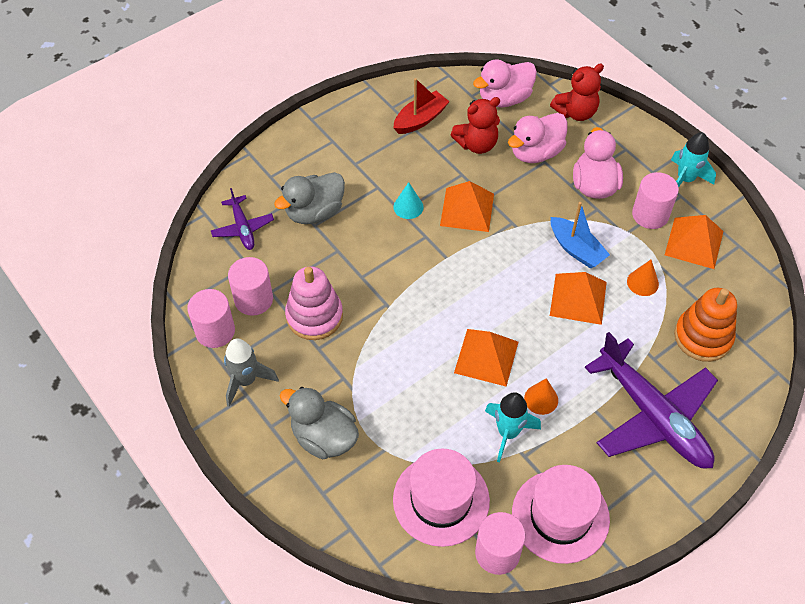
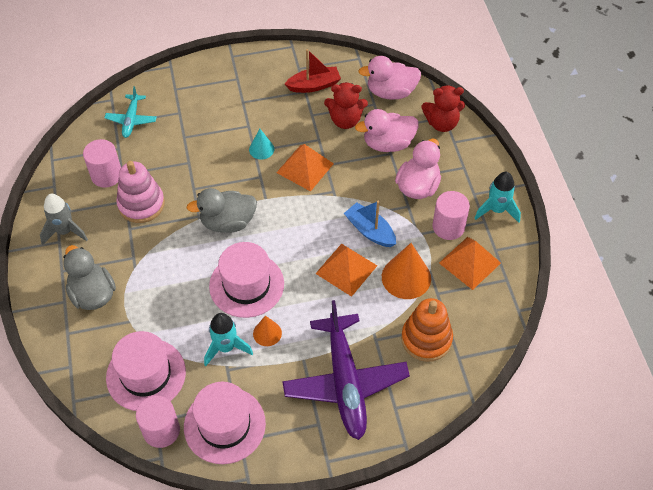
camera: 25 degrees right, 0 degrees up
pink cylinder [187,289,235,348] -> none
purple plane [211,188,274,250] -> turquoise plane [104,86,157,138]
grey duck [274,172,345,224] -> grey duck moved to [187,188,257,233]
orange pyramid [454,329,518,386] -> pink hat [209,242,284,318]
blue boat [551,202,610,269] -> blue boat turned 150 degrees clockwise [344,201,396,247]
orange cone [627,260,659,296] -> orange cone [382,243,431,299], size x1.79

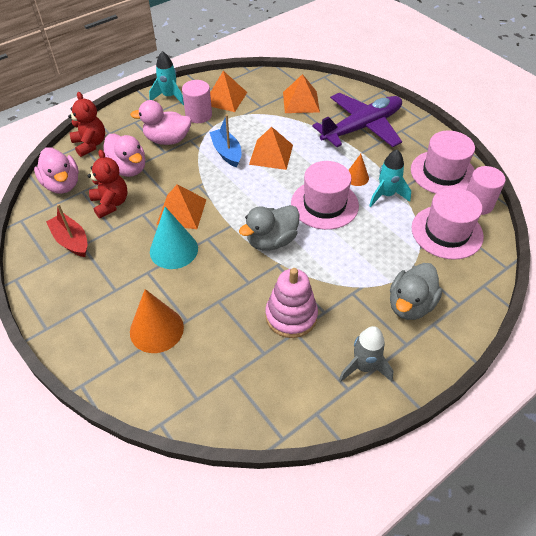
camera: 115 degrees left, 5 degrees down
pink cylinder [83,139,121,188] -> none
turquoise plane [104,86,157,138] -> none
grey duck [187,188,257,233] -> grey duck turned 90 degrees clockwise [239,205,300,251]
turquoise cone [249,129,274,160] -> turquoise cone [150,207,198,269], size x1.79
blue boat [344,201,396,247] -> blue boat turned 135 degrees clockwise [209,114,241,167]
orange cone [382,243,431,299] -> orange cone moved to [130,289,184,353]
orange stacking toy [401,298,453,362] -> orange pyramid [283,74,320,113]

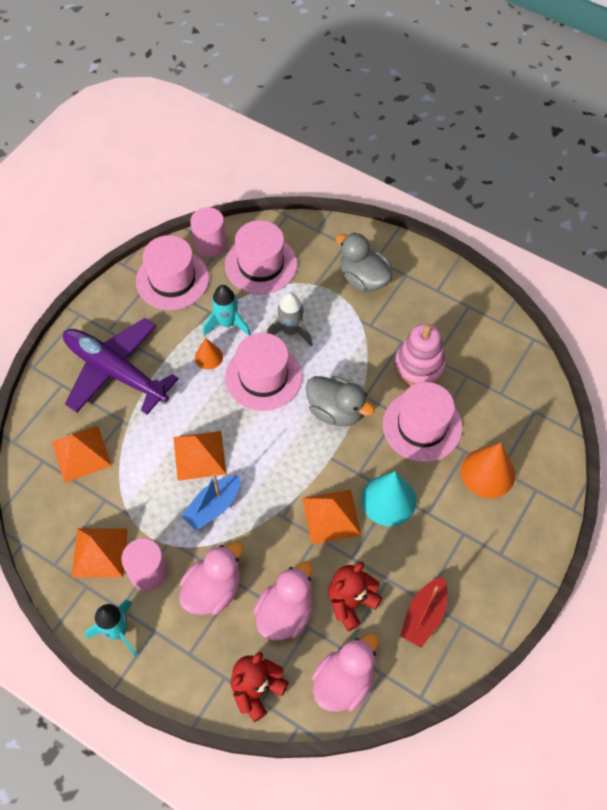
camera: 110 degrees left, 10 degrees up
pink duck [130,100,192,145] -> pink duck turned 120 degrees counterclockwise [179,542,243,615]
grey rocket [339,326,394,382] -> grey rocket moved to [266,292,313,346]
grey duck [390,263,442,320] -> grey duck turned 150 degrees counterclockwise [336,233,393,292]
none -> pink hat [383,382,462,462]

